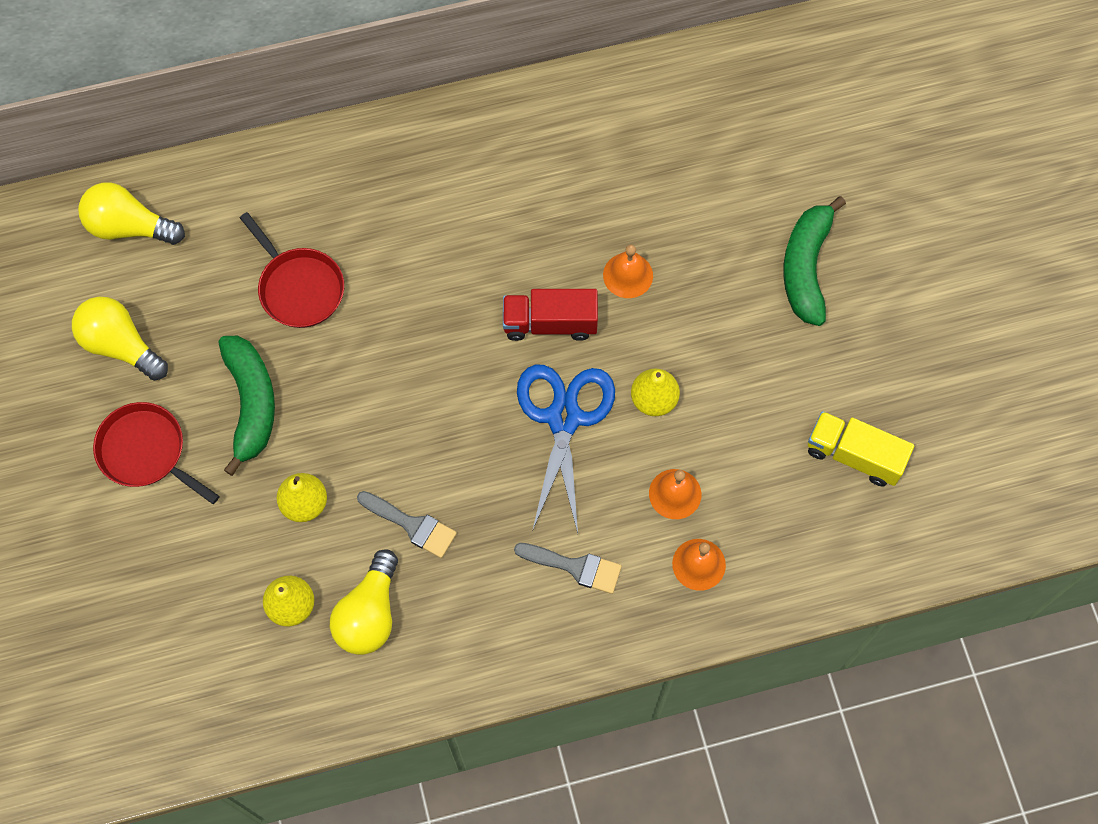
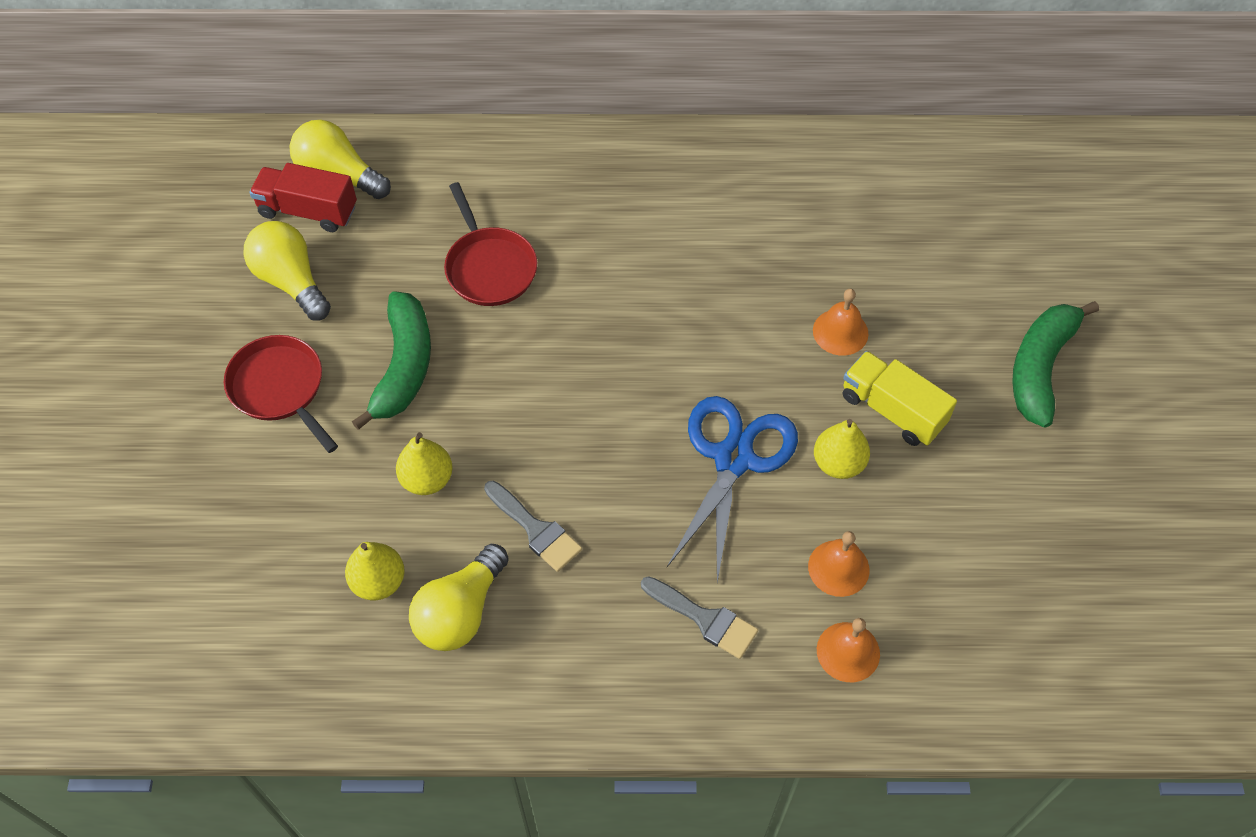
camera: 15 degrees right, 10 degrees down
red truck [503,289,598,341] -> red truck moved to [250,163,357,232]
yellow truck [808,411,914,487] -> yellow truck moved to [843,351,957,446]

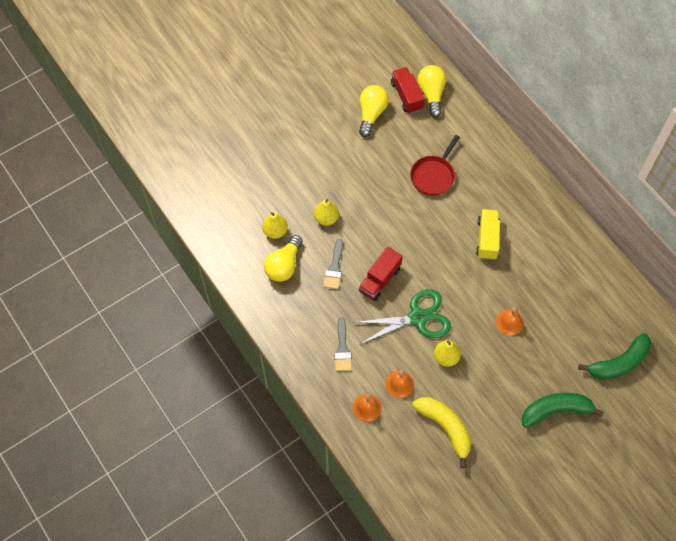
camera: 55 degrees right, 5 degrees up
red pan [224,335,338,453] -> none
green banana [352,291,431,430] -> green banana moved to [578,333,651,380]
yellow light bulb [409,544,509,651] -> yellow light bulb turned 60 degrees counterclockwise [264,235,303,282]
blue scissors [667,396,798,582] -> green scissors [353,289,451,345]
yellow truck [843,351,957,446] -> yellow truck moved to [476,209,500,260]
none -> red truck [359,247,403,301]
none -> yellow banana [413,397,471,468]

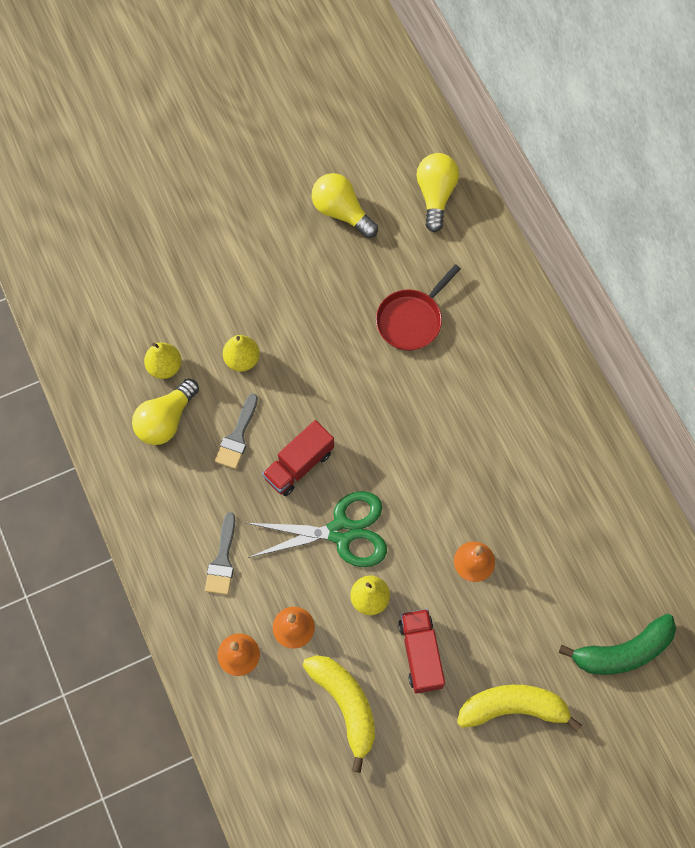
camera: 10 degrees right, 5 degrees up
yellow light bulb [359,85,389,137] -> yellow light bulb turned 75 degrees counterclockwise [311,173,378,238]
red truck [391,67,425,114] -> red truck moved to [398,609,445,694]
yellow truck [476,209,500,260] -> none
green banana [522,393,604,427] -> yellow banana [457,685,582,732]

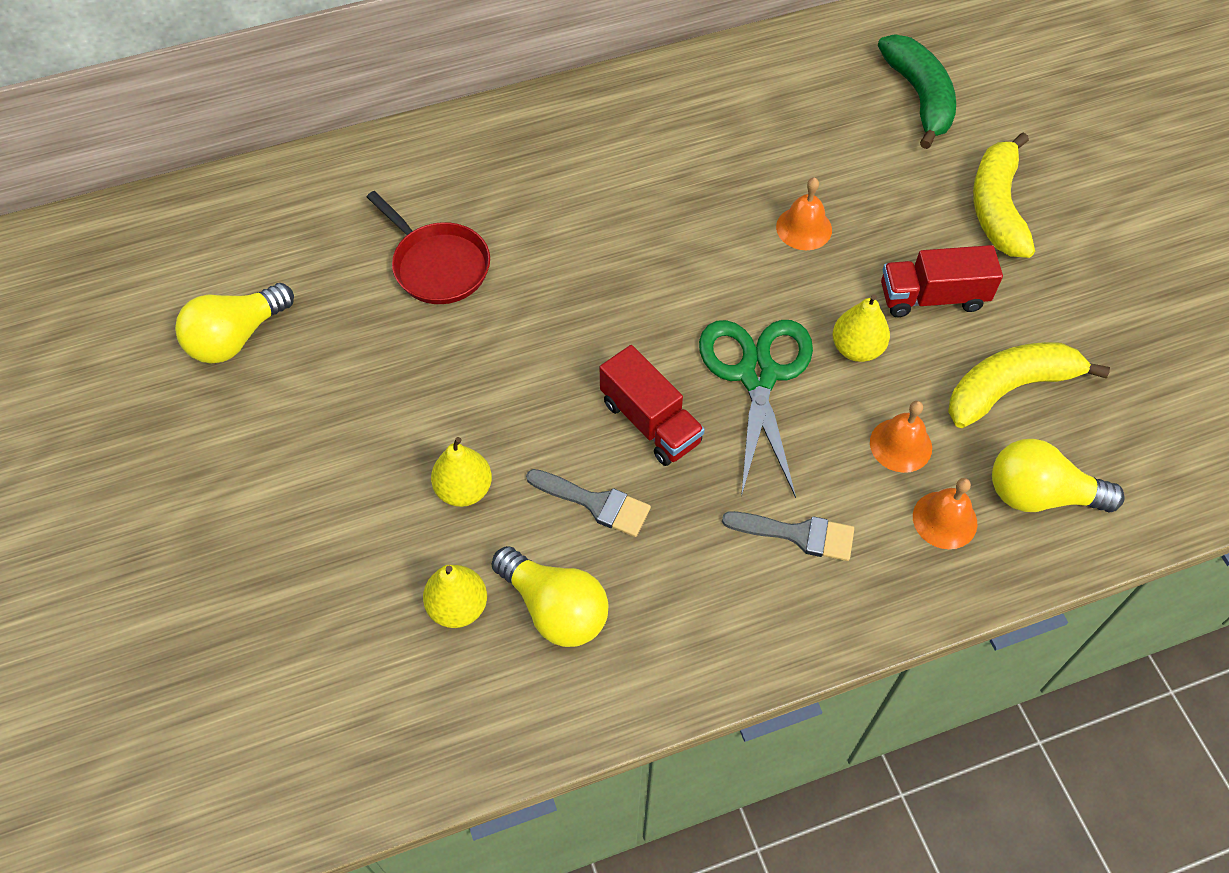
camera: 85 degrees left, 10 degrees down
yellow light bulb [416,153,459,232] -> yellow light bulb moved to [992,439,1125,512]

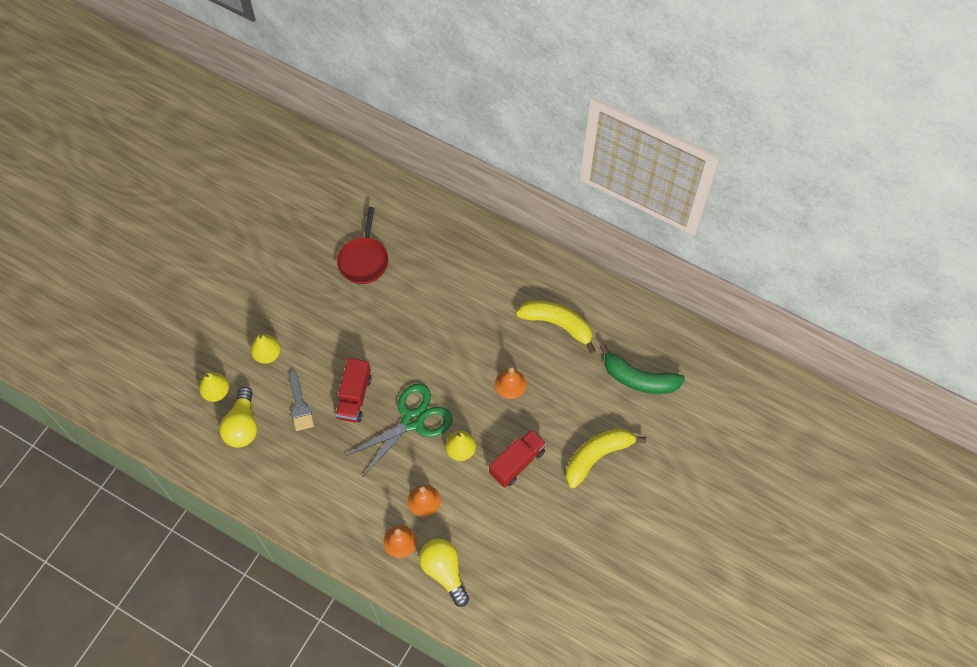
camera: 50 degrees right, 5 degrees up
yellow light bulb [175,283,294,364] -> none
grey brush [722,511,854,561] -> none
green banana [878,34,956,149] -> green banana turned 75 degrees clockwise [599,344,685,394]
red truck [881,245,1003,317] -> red truck turned 90 degrees clockwise [489,429,546,488]
yellow banana [948,342,1110,428] -> yellow banana moved to [516,301,596,354]

